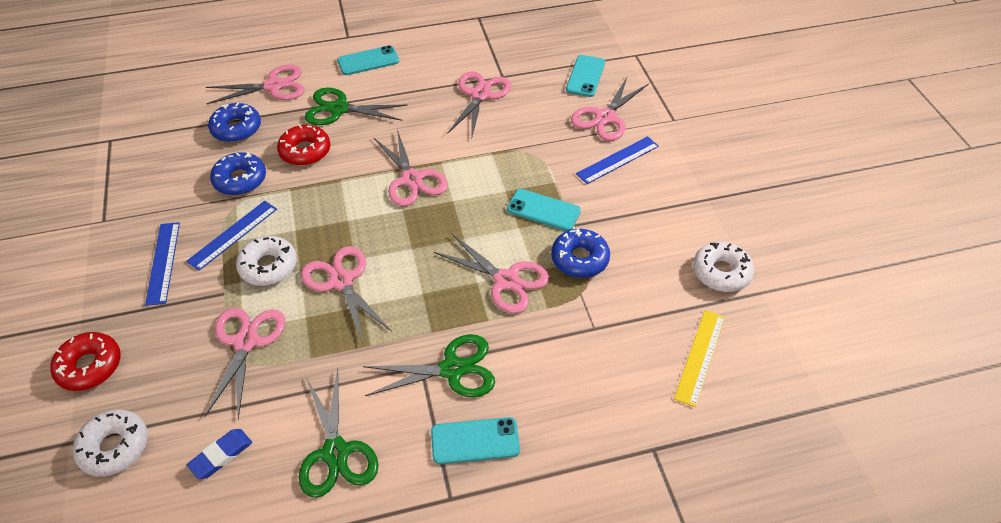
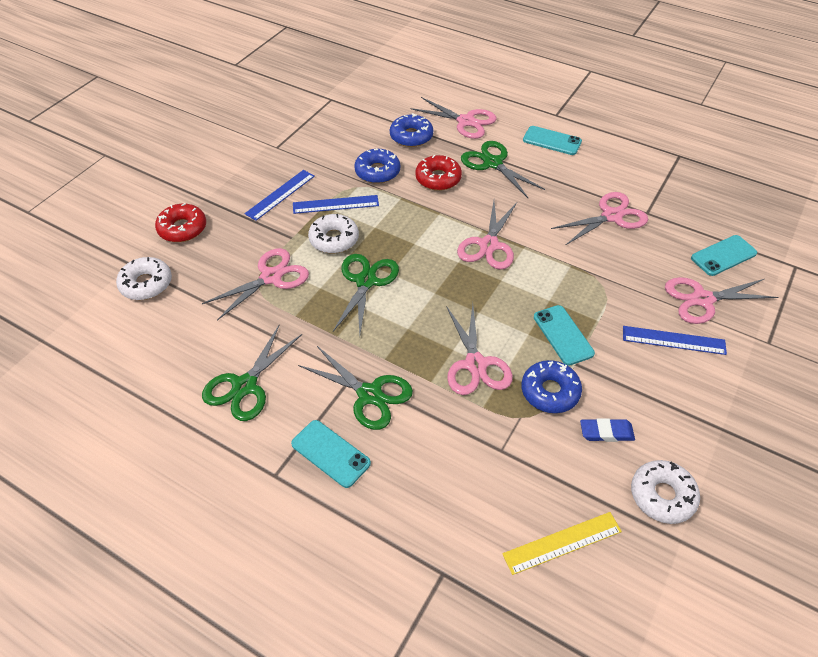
camera: 45 degrees right, 0 degrees up
blue eraser [187,429,252,479] -> blue eraser moved to [580,418,635,442]
pink scissors [301,246,391,343] -> green scissors [333,254,399,335]

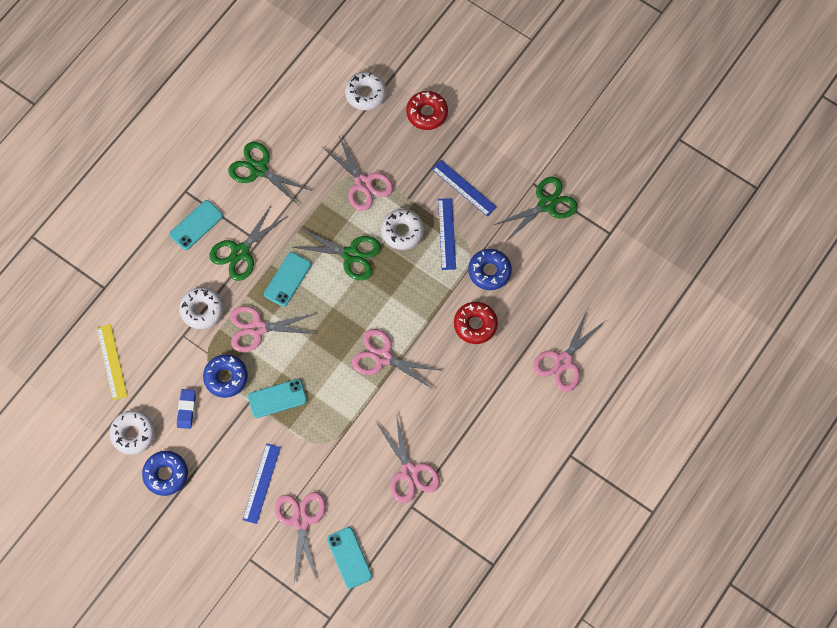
camera: 95 degrees right, 20 degrees up
blue donut [390,113,433,147] -> blue donut moved to [142,451,188,496]
green scissors [461,141,545,198] -> green scissors moved to [494,177,578,242]
turquoise phone [523,126,582,155] -> turquoise phone moved to [264,252,311,307]
none -> white donut [179,287,223,329]

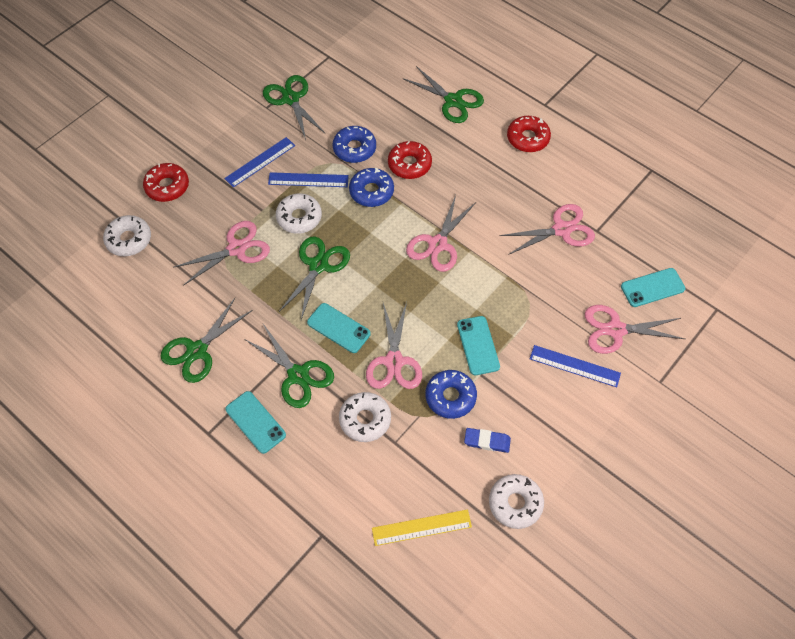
camera: 85 degrees left, 10 degrees down
blue donut [142,451,188,496] -> blue donut moved to [349,168,394,207]
pink scissors [533,311,605,392] -> green scissors [404,66,484,123]
none -> red donut [507,116,551,152]

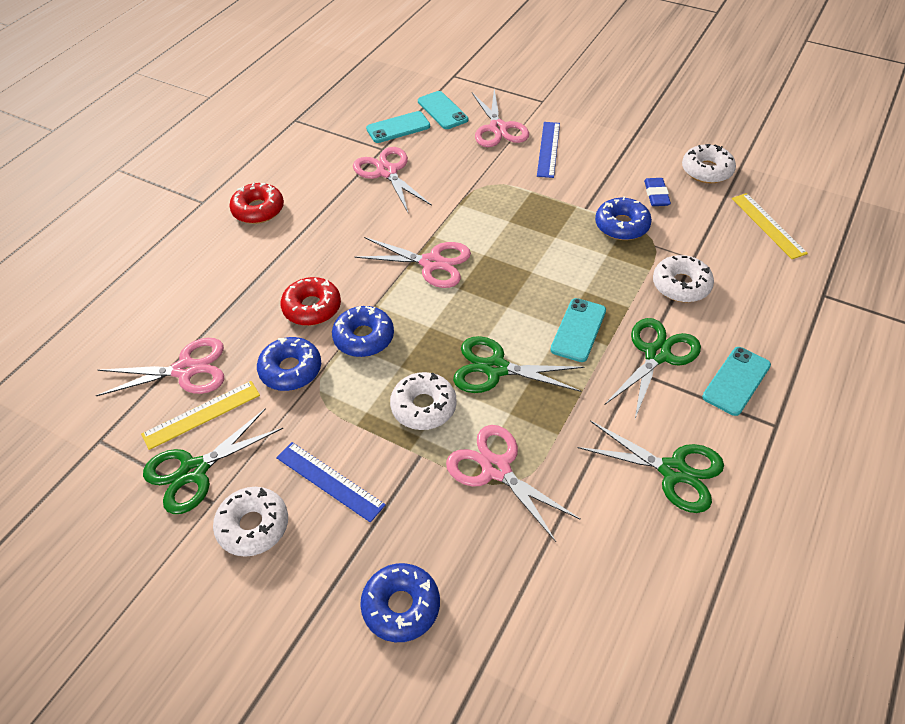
camera: 100 degrees left, 10 degrees down
white donut [103,215,151,256] -> white donut moved to [213,487,288,557]
red donut [143,163,189,202] -> blue donut [360,563,440,642]
blue ruler [268,172,349,187] -> none
pink scissors [366,302,422,389] -> pink scissors moved to [96,338,224,396]
green scissors [404,66,484,123] -> none
turquoise phone [457,316,500,375] -> turquoise phone moved to [366,111,430,143]
none -> yellow ruler [141,381,260,450]

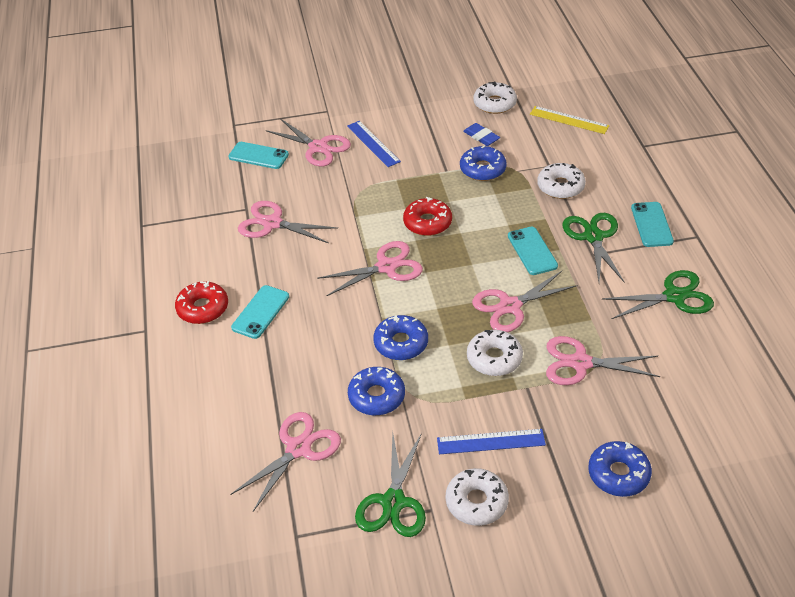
camera: 40 degrees left, 5 degrees down
yellow ruler [141,381,260,450] -> none
red donut [281,277,341,326] -> red donut moved to [403,197,452,236]
turquoise phone [366,111,430,143] -> turquoise phone moved to [231,285,289,339]
green scissors [453,336,584,393] -> pink scissors [472,271,578,332]

